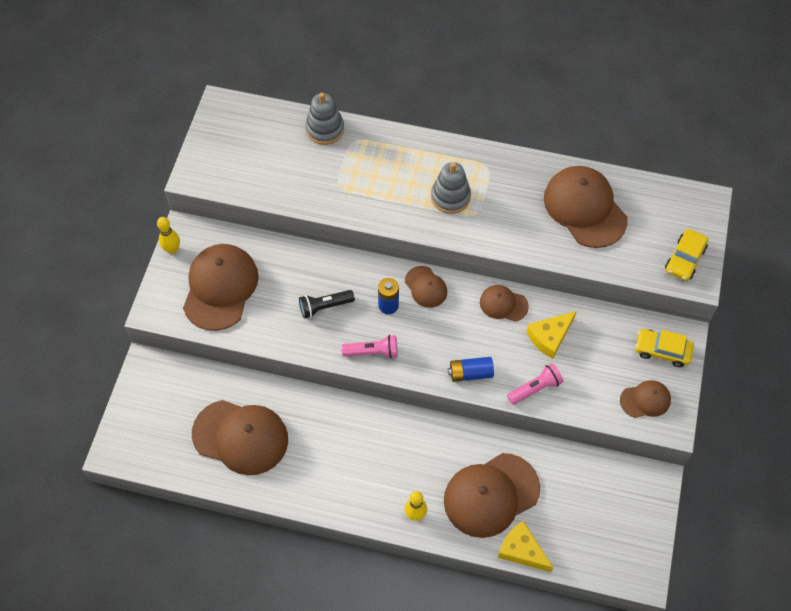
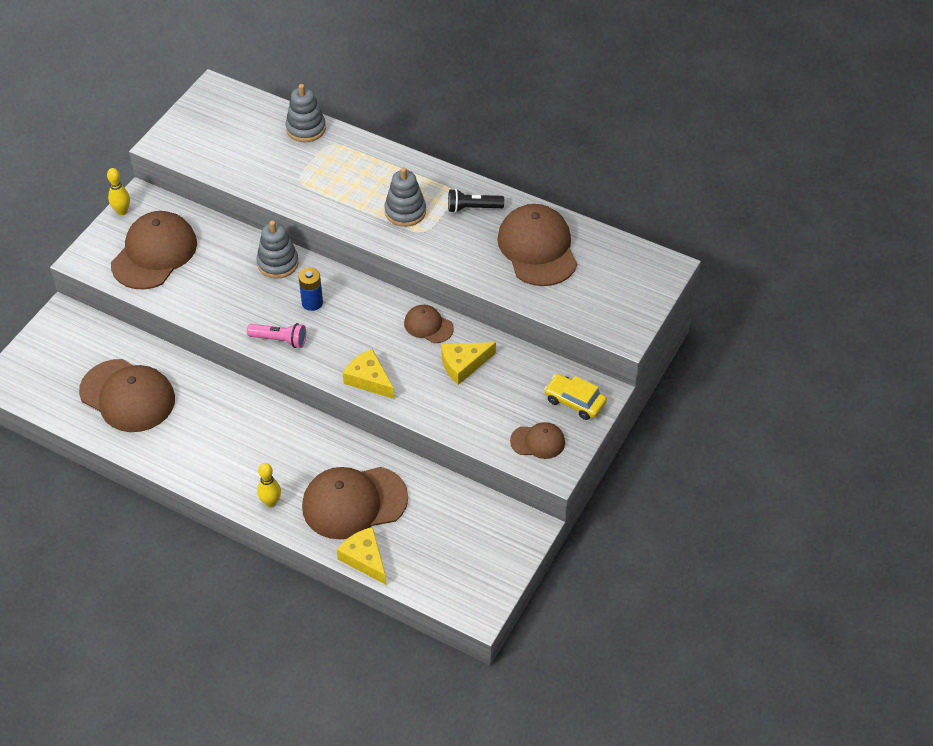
camera: 15 degrees right, 10 degrees down
black flashlight [299,290,355,318] -> black flashlight moved to [448,189,504,213]
brown cap [405,266,447,308] -> none
blue battery [448,357,494,382] -> yellow cheese [343,349,395,399]
pink flashlight [507,363,563,405] -> none
yellow car [665,229,708,281] -> none
none -> grey stacking toy [257,221,299,279]

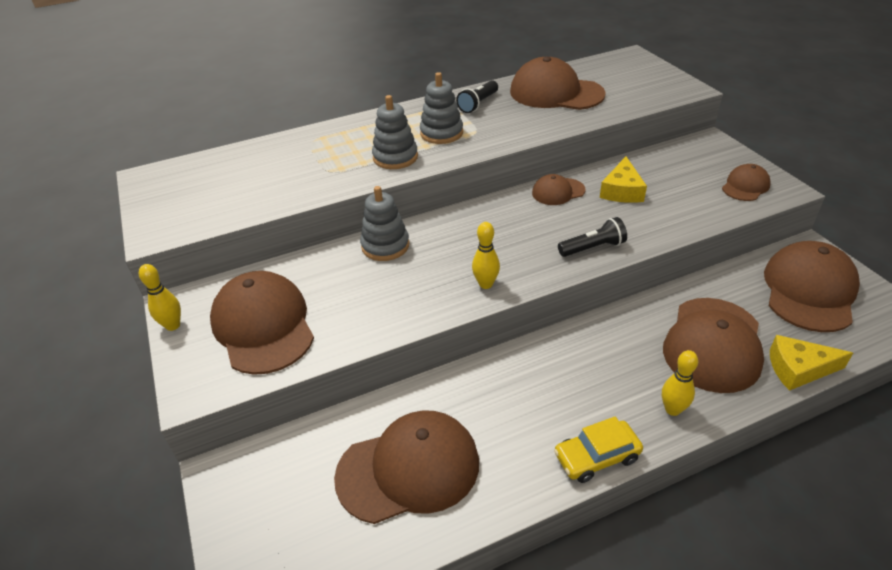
camera: 50 degrees left, 10 degrees down
pink flashlight [247,323,306,348] -> yellow bowling pin [472,222,500,289]
grey stacking toy [286,84,326,142] -> grey stacking toy moved to [372,95,418,169]
blue battery [298,268,323,311] -> none
yellow cheese [343,349,395,399] -> black flashlight [558,217,627,257]
yellow car [544,374,607,420] -> yellow car moved to [554,417,643,483]
none -> brown cap [764,241,860,332]

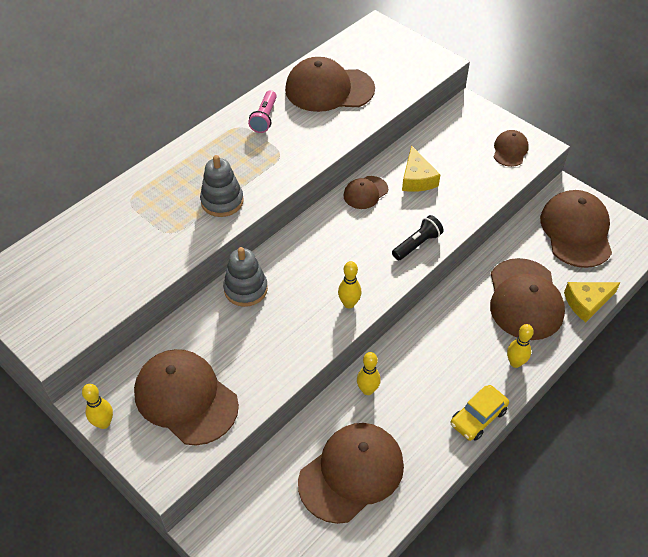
camera: 25 degrees left, 10 degrees up
grey stacking toy [420,72,463,144] -> none
black flashlight [456,80,498,113] -> pink flashlight [248,90,277,133]
none -> yellow bowling pin [357,352,381,395]

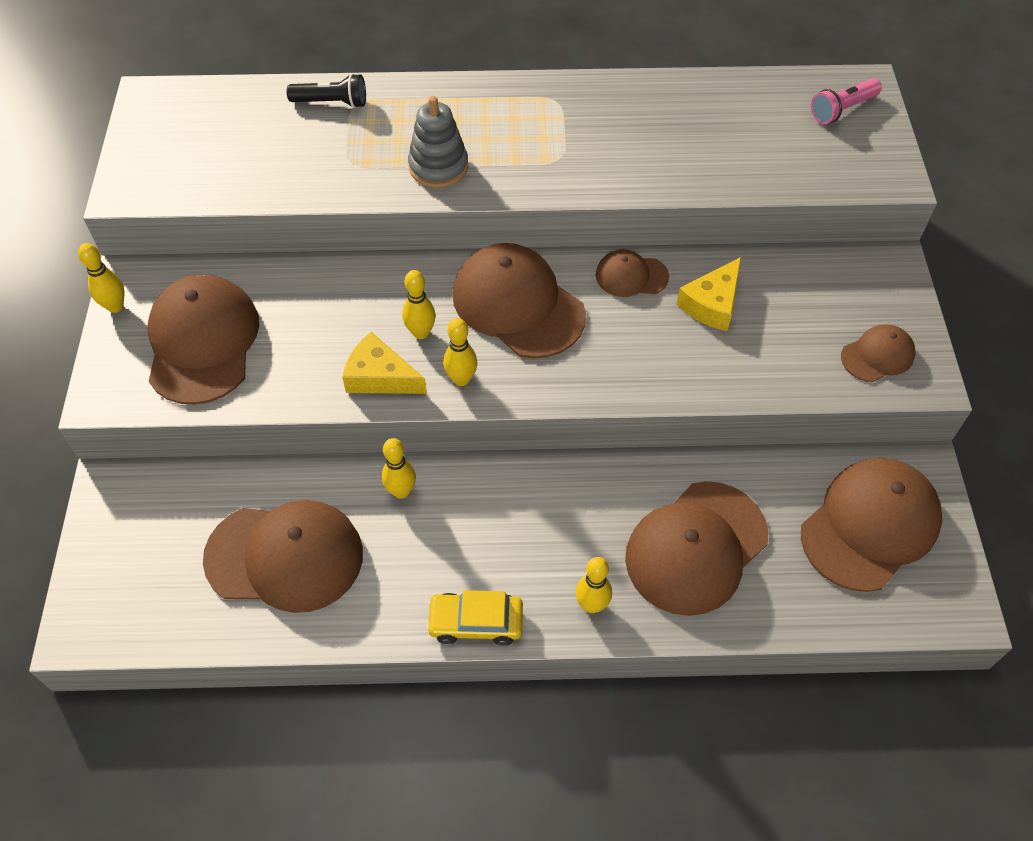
camera: 45 degrees right, 5 degrees up
grey stacking toy [223,247,268,307] -> none
pink flashlight [248,90,277,133] -> pink flashlight moved to [811,78,882,124]
brown cap [285,57,375,112] -> brown cap moved to [453,243,586,359]
black flashlight [392,215,444,260] -> black flashlight moved to [287,73,366,108]
yellow cheese [564,282,621,322] -> yellow cheese moved to [342,332,427,394]
none -> yellow bowling pin [402,270,436,339]

